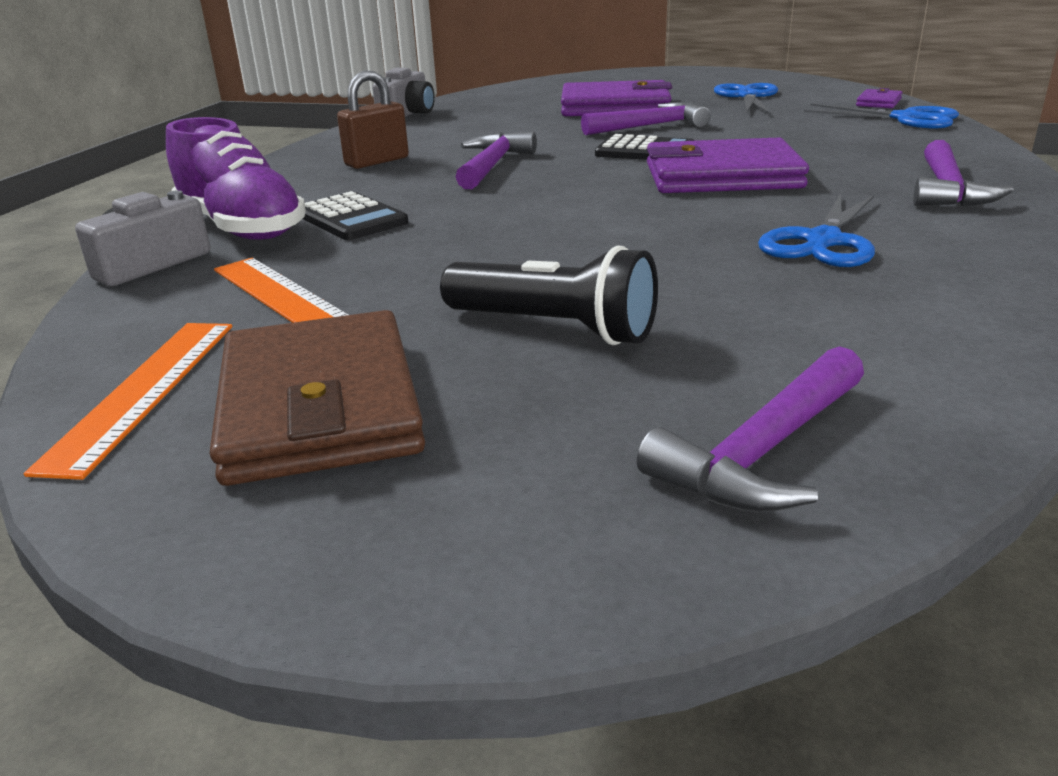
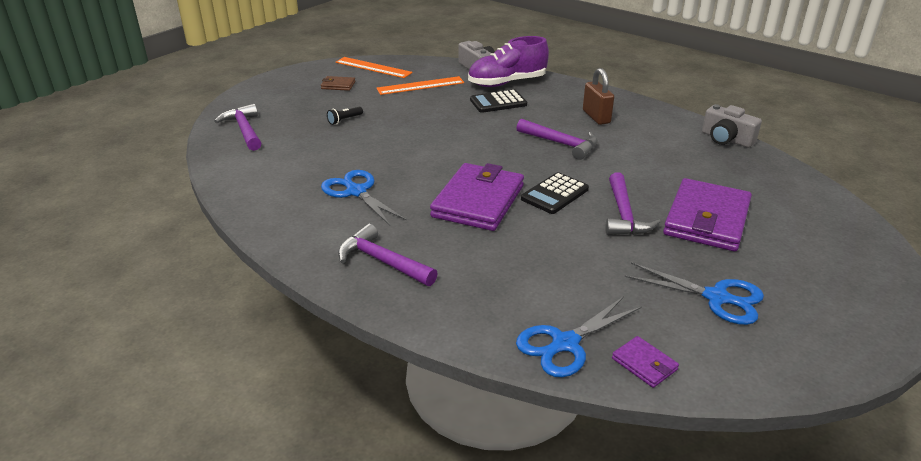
camera: 110 degrees right, 5 degrees up
brown wallet [209,310,425,486] -> brown wallet [321,76,355,91], size x0.44
black flashlight [440,246,658,345] -> black flashlight [327,106,363,125], size x0.48

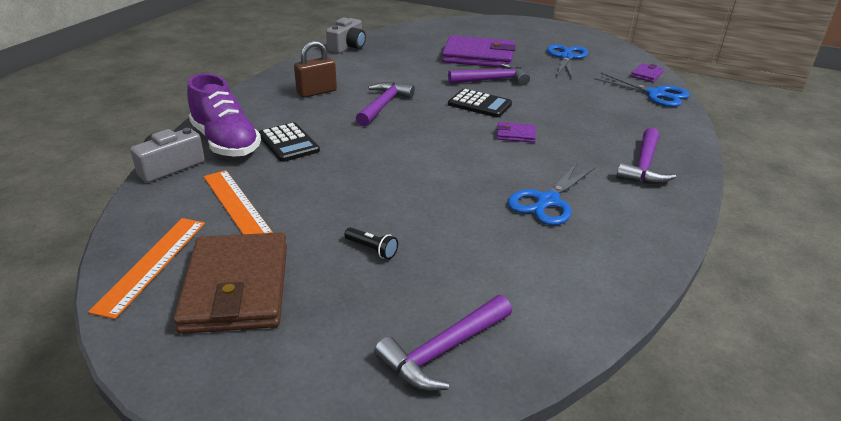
camera: 105 degrees left, 0 degrees up
brown wallet [321,76,355,91] -> brown wallet [173,232,287,334], size x2.28
purple wallet [430,163,524,231] -> purple wallet [497,122,536,143], size x0.44

